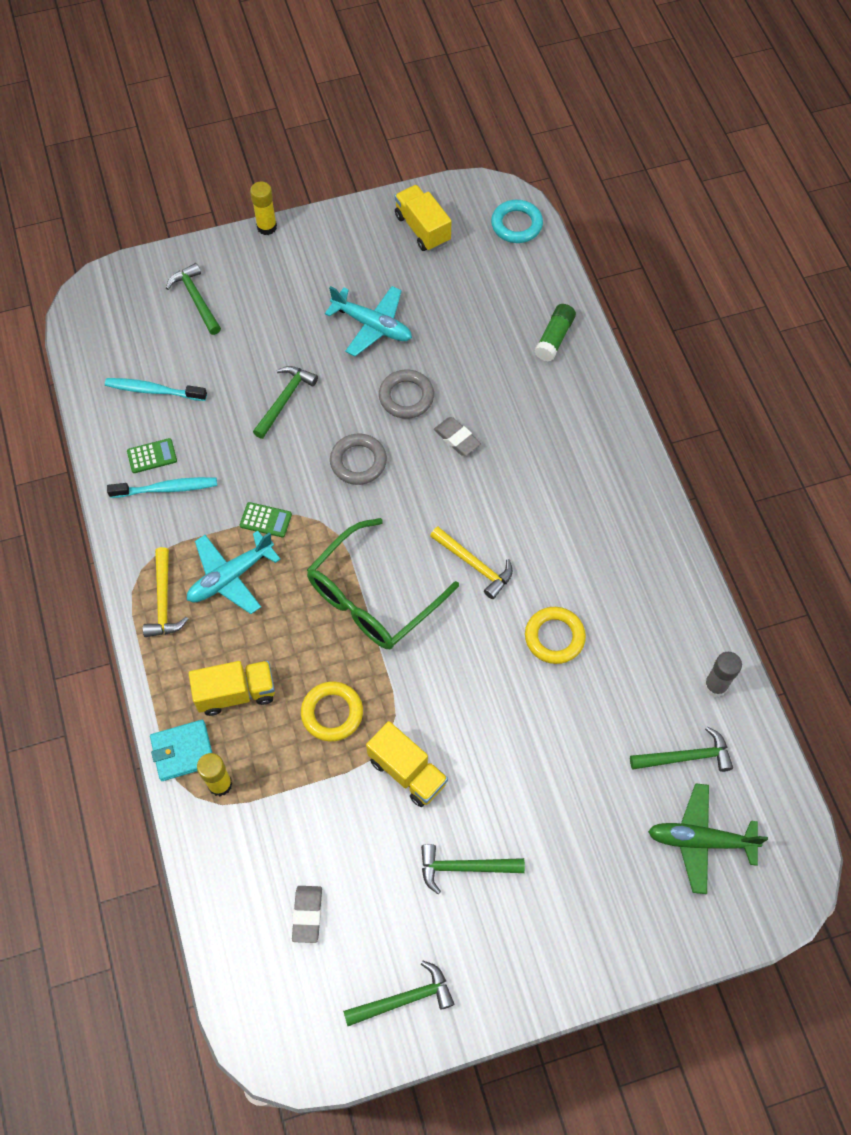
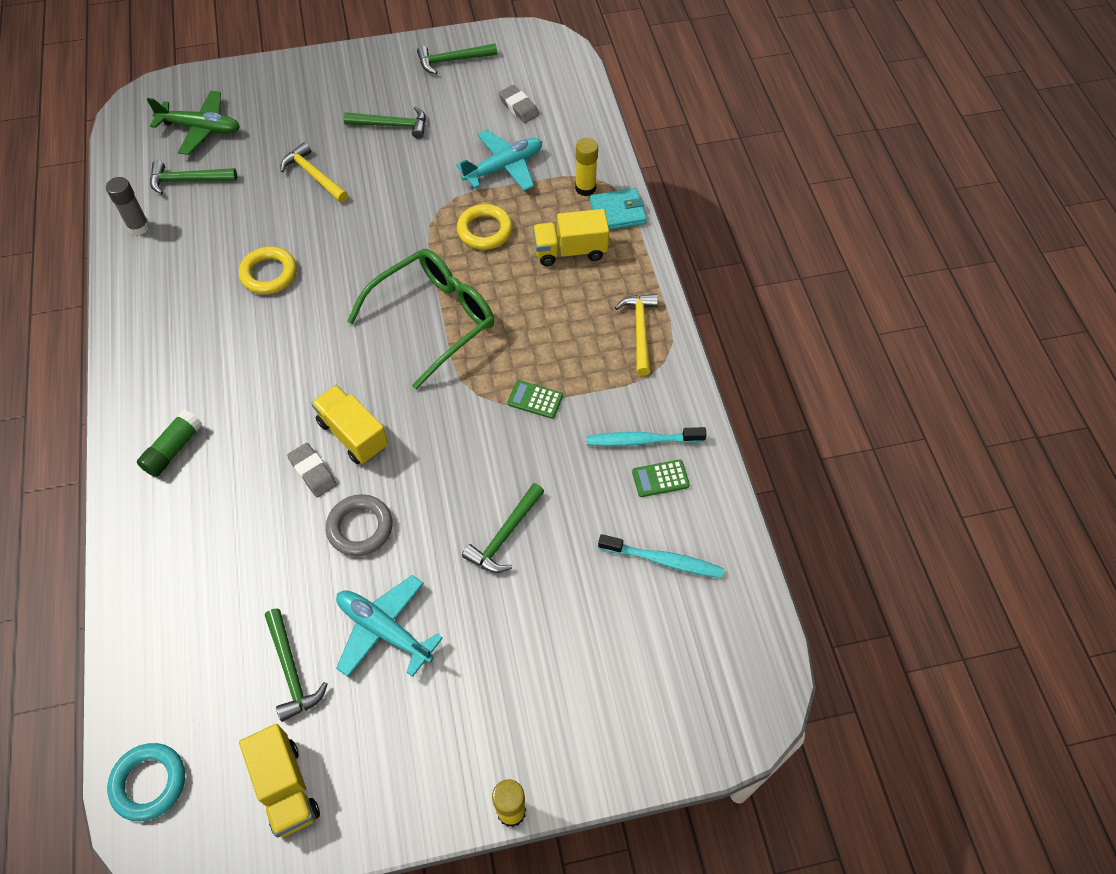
camera: 175 degrees left, 5 degrees down
green hammer [166,263,221,335] -> green hammer moved to [265,608,328,722]
turquoise plane [187,531,281,614] -> turquoise plane moved to [456,130,542,191]
grey eraser [292,886,322,943] -> grey eraser turned 45 degrees counterclockwise [499,85,539,123]
grey ring [330,433,387,485] -> none
yellow truck [366,721,448,807] -> yellow truck moved to [311,385,388,464]
yellow hammer [430,527,513,599] -> yellow hammer moved to [280,142,348,202]
green glue stick [534,304,576,361] -> green glue stick moved to [137,409,202,477]

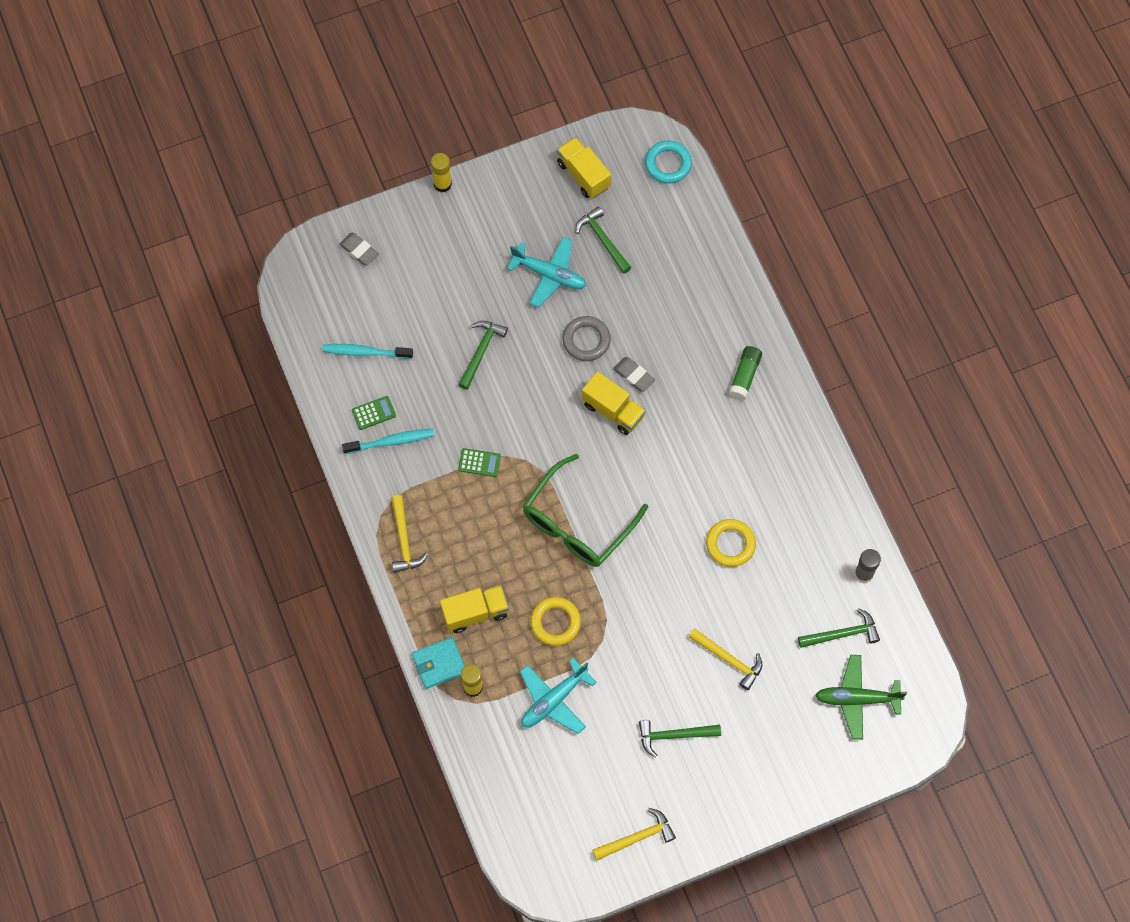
camera: 170 degrees right, 10 degrees up
green hammer [417,43,497,74] -> yellow hammer [592,808,676,861]
grey eraser [499,85,539,123] -> grey eraser moved to [339,233,379,266]

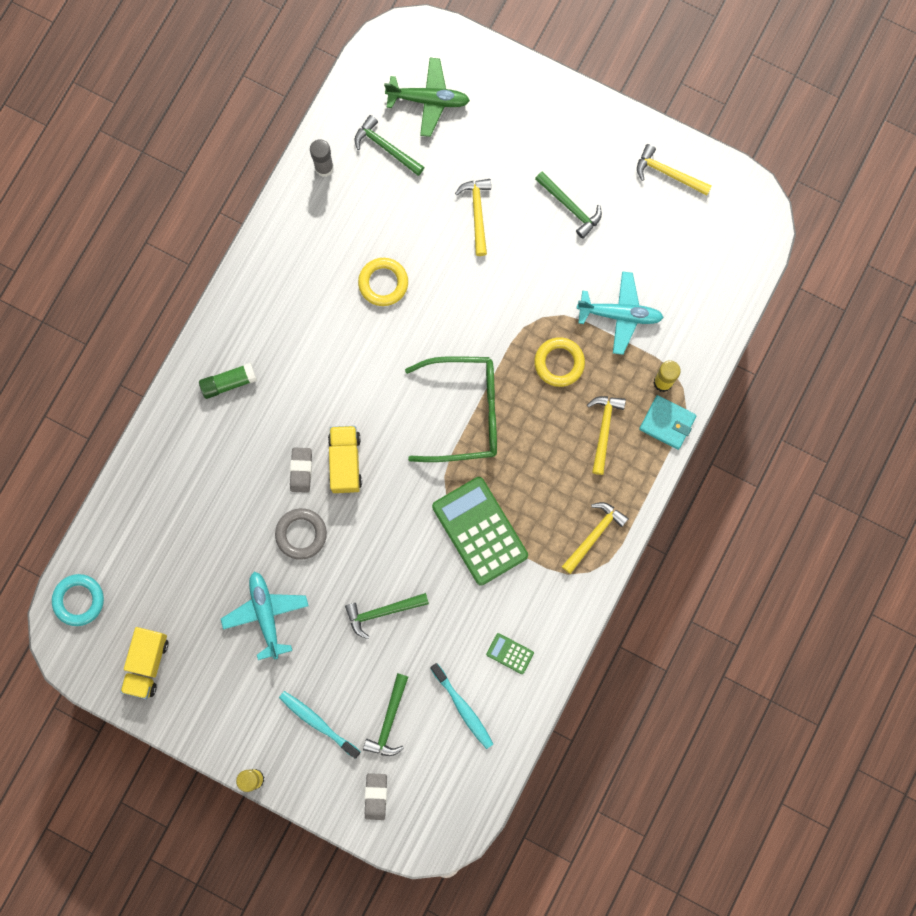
camera: 130 degrees left, 10 degrees up
turquoise toothbrush [342,429,434,454] -> turquoise toothbrush moved to [279,691,360,759]
yellow truck [440,585,509,633] -> yellow hammer [587,396,626,475]
green calculator [458,448,501,477] -> green calculator [432,477,528,586], size x2.32
green hammer [576,206,632,274] -> green hammer moved to [363,673,408,756]
green plane [815,655,907,740] -> green plane turned 45 degrees counterclockwise [384,58,470,137]

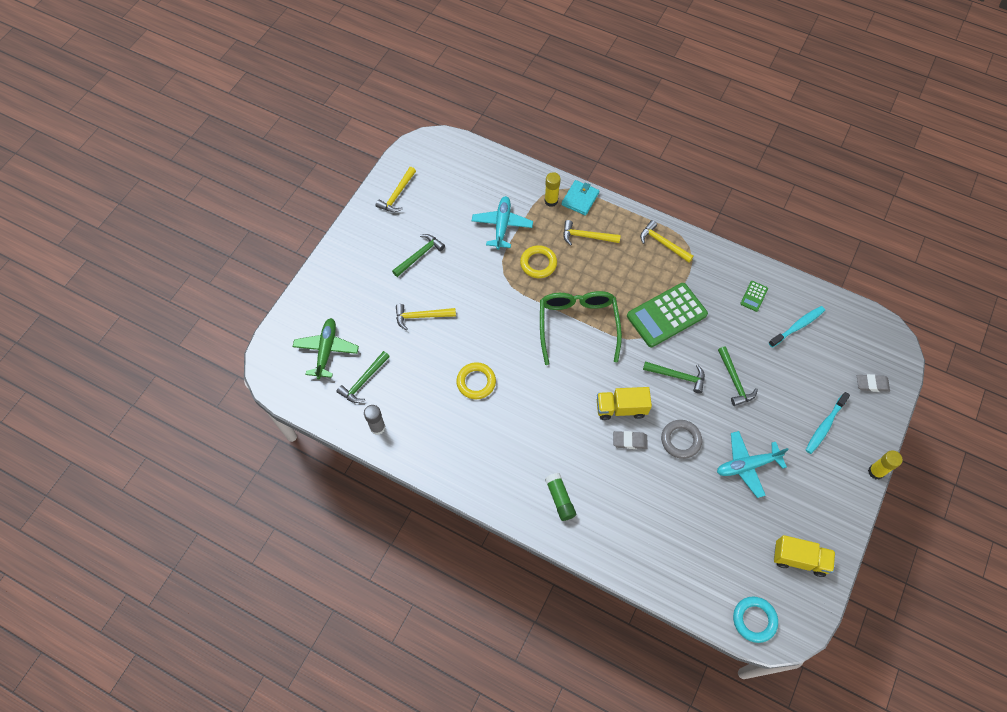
camera: 90 degrees left, 15 degrees down
green hammer [363,673,408,756] -> green hammer moved to [643,361,705,393]

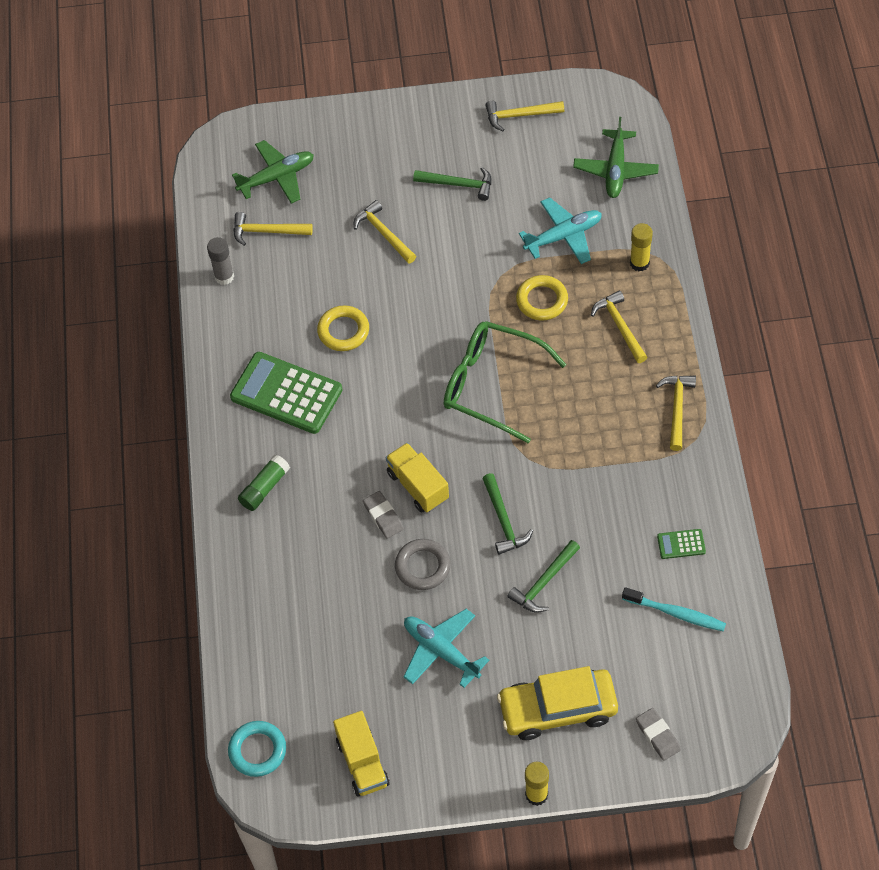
camera: 60 degrees right, 5 degrees down
green hammer [337,351,390,403] -> yellow hammer [233,212,313,246]
green glasses [540,291,622,365] -> green glasses turned 120 degrees counterclockwise [444,321,567,443]
turquoise wallet [561,180,599,216] -> none
green calculator [627,283,708,347] -> green calculator moved to [230,352,342,434]
turquoise toothbrush [806,392,850,454] -> yellow car [497,666,618,740]
none -> green plane [573,117,659,198]

